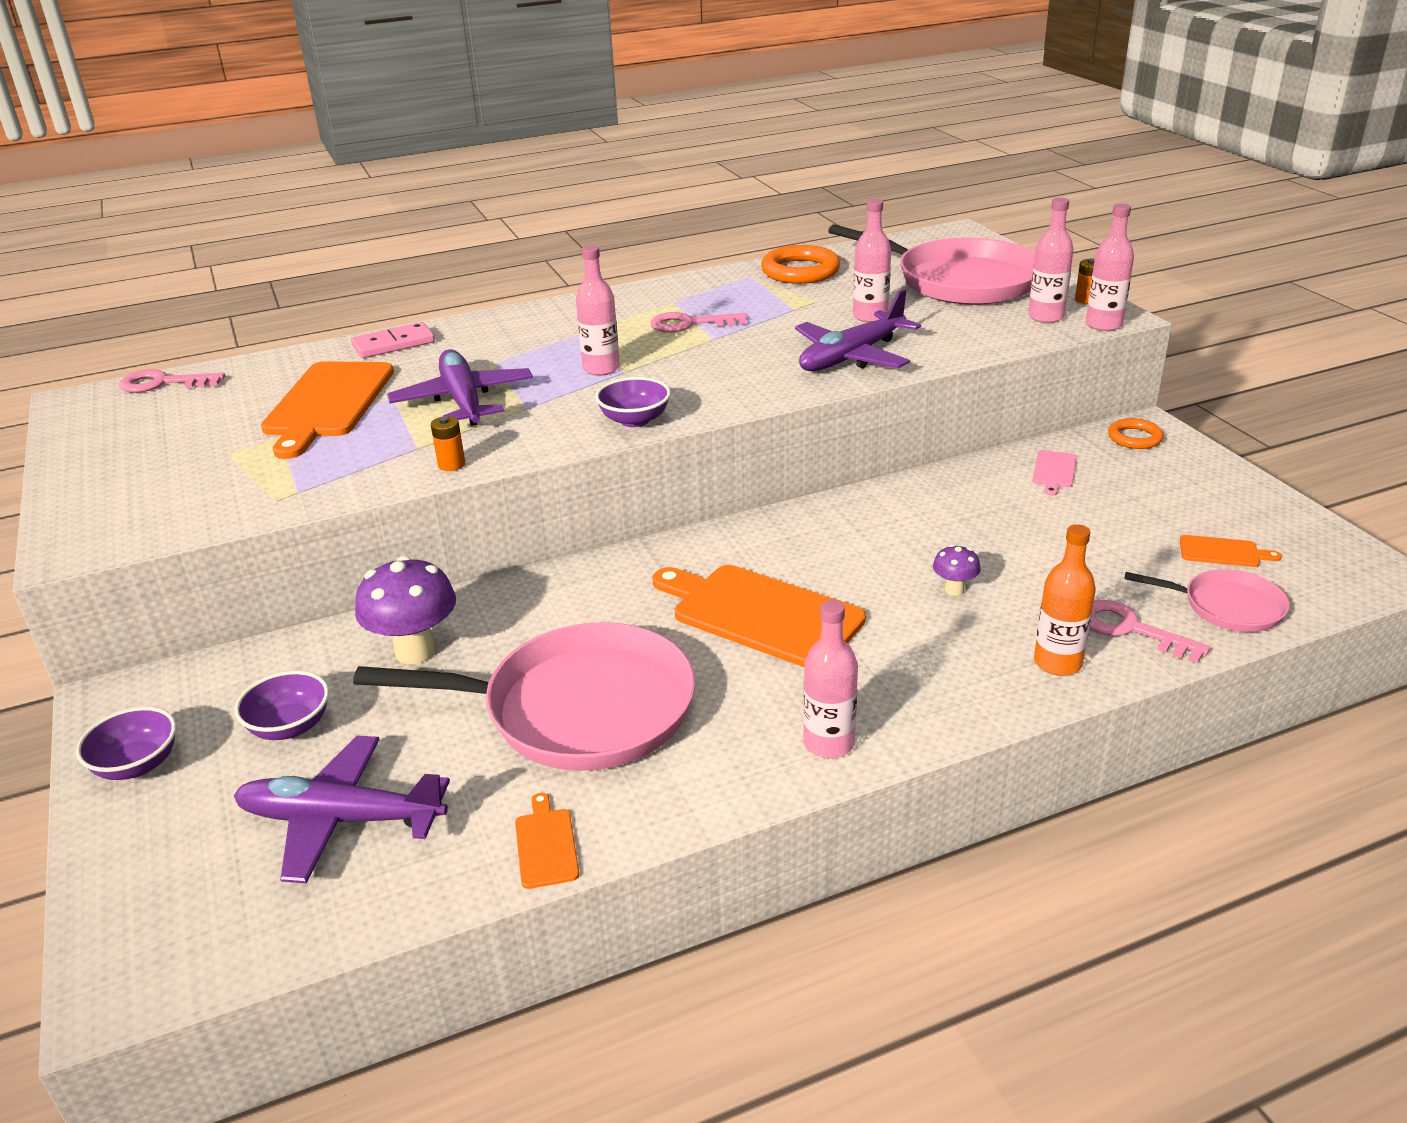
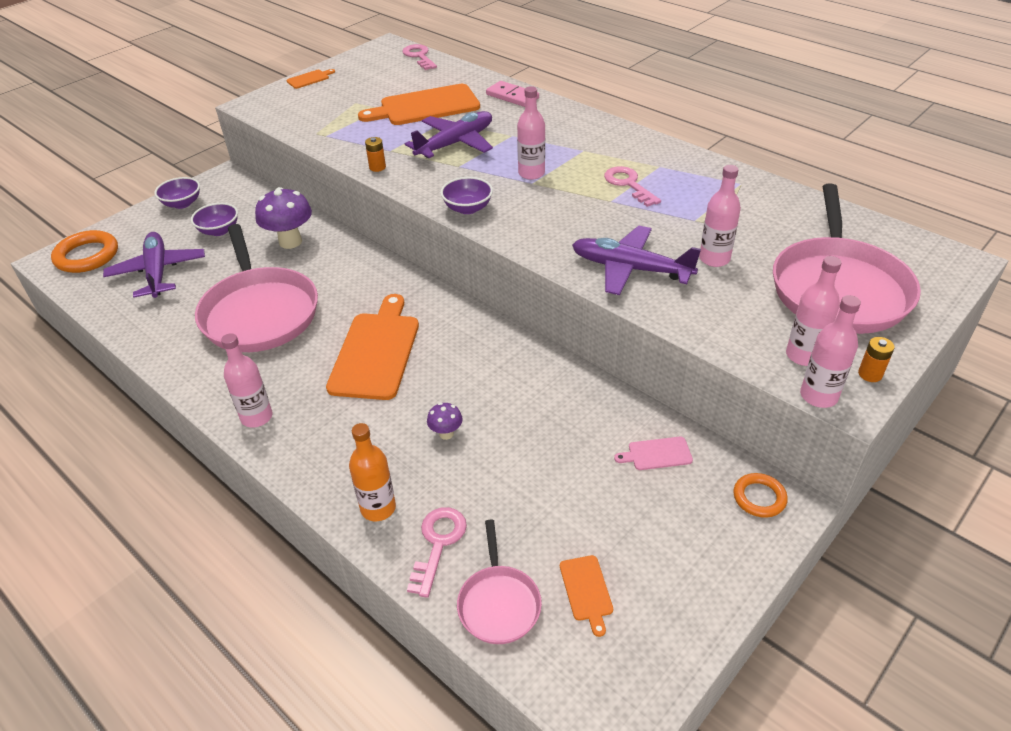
camera: 65 degrees right, 10 degrees up
orange cutting board [515,793,579,889] -> orange cutting board moved to [286,69,335,89]
orange ring [761,245,840,284] -> orange ring moved to [51,230,118,273]

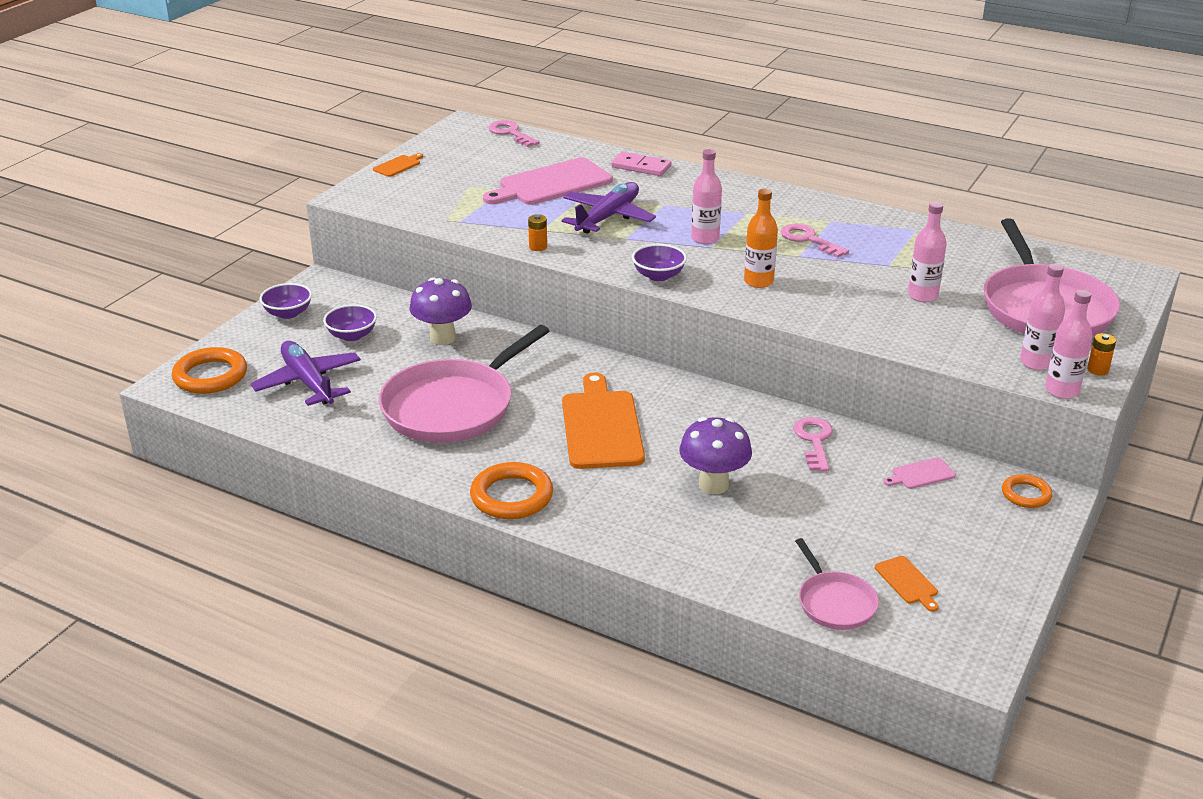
camera: 15 degrees left, 10 degrees down
pink pan [195,224,318,352] -> pink pan turned 75 degrees clockwise [379,325,549,443]
pink bottle [221,333,273,428] -> orange ring [470,462,553,519]
orange bottle [349,423,396,521] -> orange bottle moved to [744,189,778,288]
orange cutting board [358,84,480,125] -> pink cutting board [483,158,613,205]
pink key [407,507,467,598] -> pink key moved to [793,417,833,472]
purple mushroom [427,403,463,440] -> purple mushroom [679,417,752,494], size x2.00
purple plane [572,226,701,295] -> none

